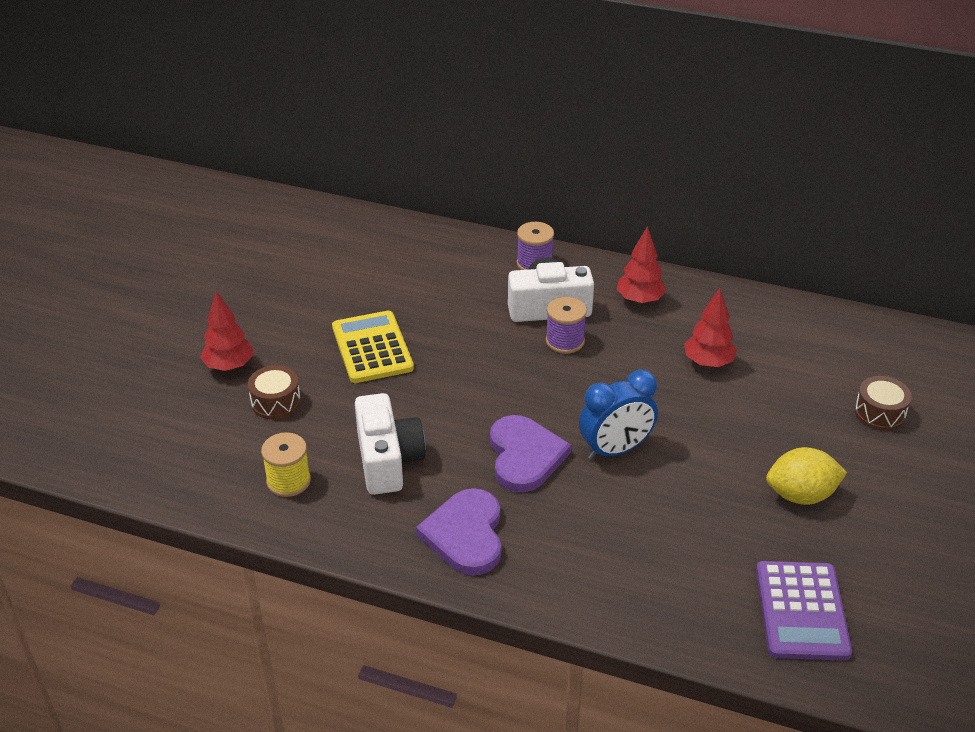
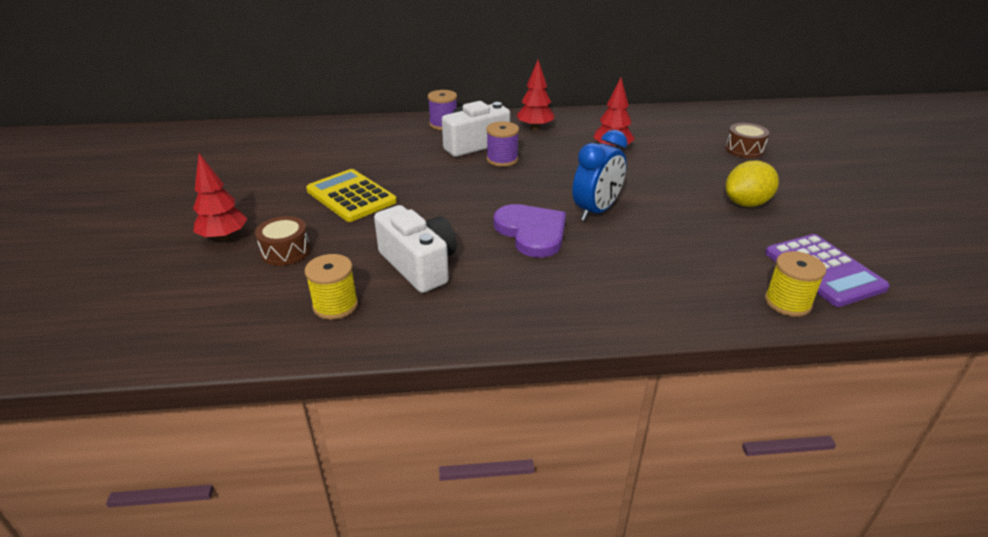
camera: 25 degrees left, 5 degrees down
purple heart [416,488,501,576] -> none
none -> yellow spool [765,251,826,317]

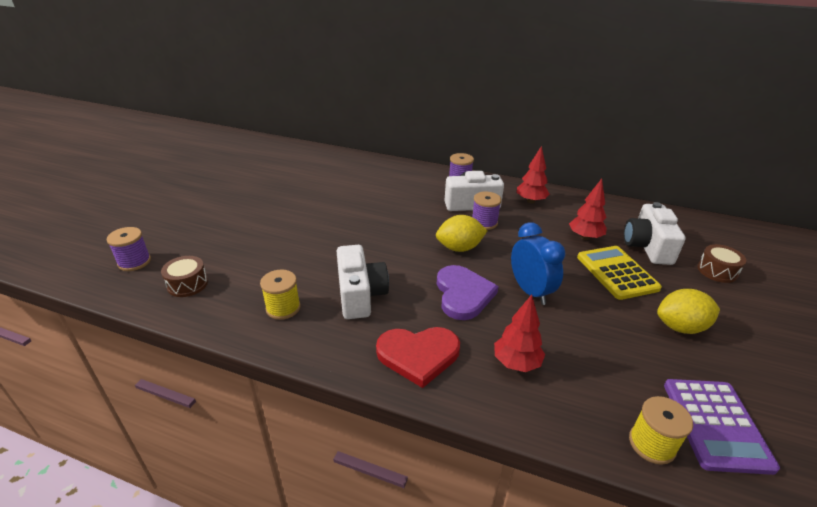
camera: 25 degrees right, 0 degrees up
red tree [193,153,247,241] -> red tree moved to [494,295,545,372]
brown drum [255,216,310,266] -> brown drum moved to [161,256,208,297]
yellow calculator [306,169,397,222] -> yellow calculator moved to [577,246,662,300]
blue clock [572,130,628,221] -> blue clock turned 90 degrees counterclockwise [511,222,565,305]
none -> purple spool [107,227,151,271]
none -> red heart [376,327,460,388]
none -> yellow lemon [436,215,487,252]
none -> white camera [624,202,686,265]

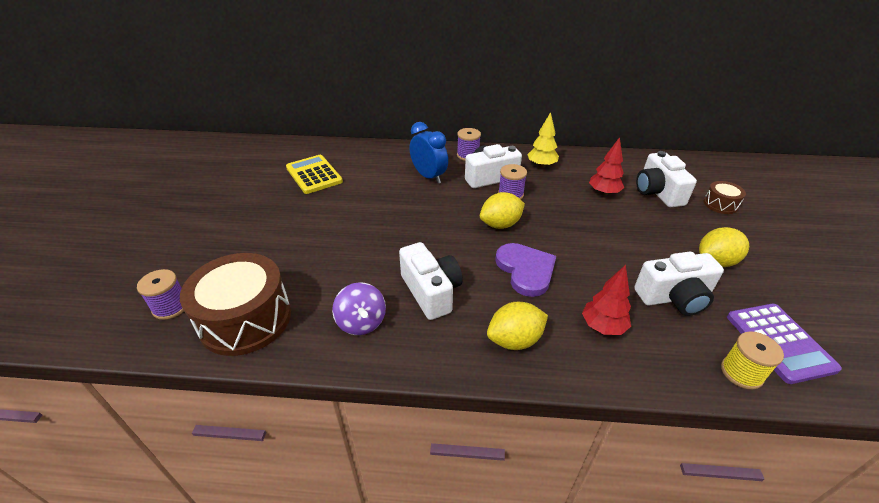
camera: 15 degrees left, 5 degrees up
brown drum [161,256,208,297] -> brown drum [180,253,291,356], size x2.12
yellow spool [260,270,300,320] -> purple spinning top [332,282,386,335]
red heart [376,327,460,388] -> yellow lemon [487,302,548,350]
blue clock [511,222,565,305] -> blue clock moved to [410,122,448,183]
red tree [516,146,549,203] -> yellow tree [527,112,559,168]
yellow calculator [577,246,662,300] -> yellow calculator moved to [286,155,343,194]
none -> white camera [634,252,724,316]

